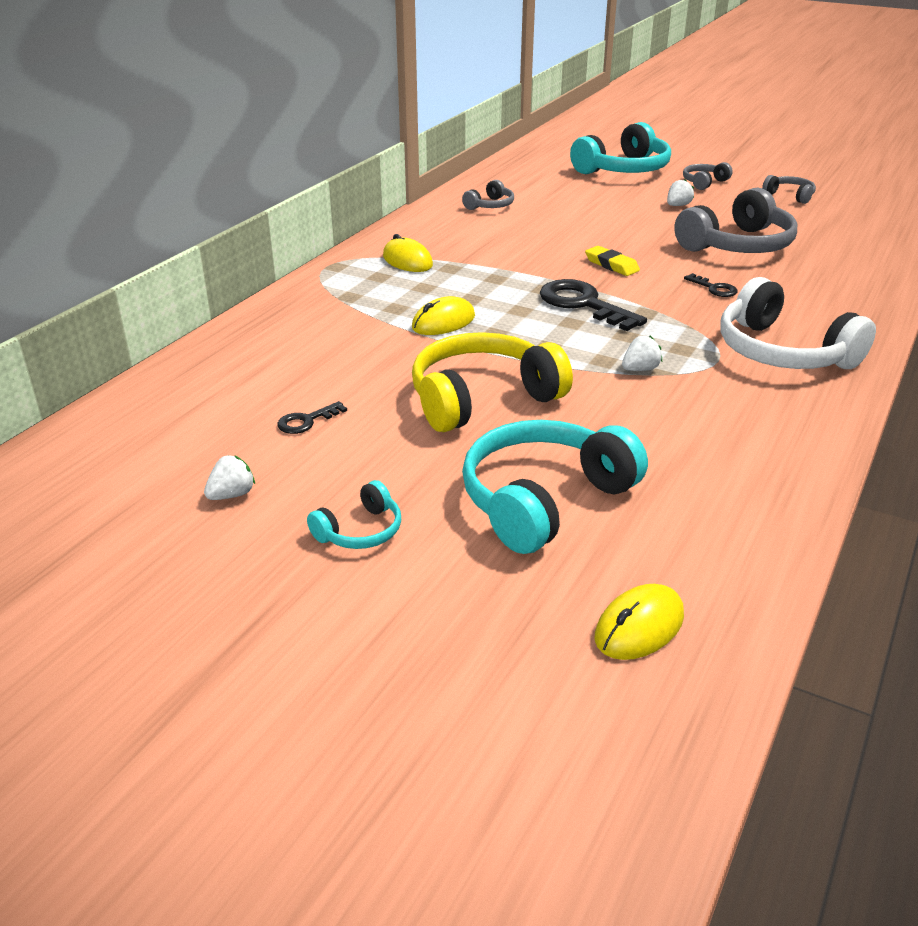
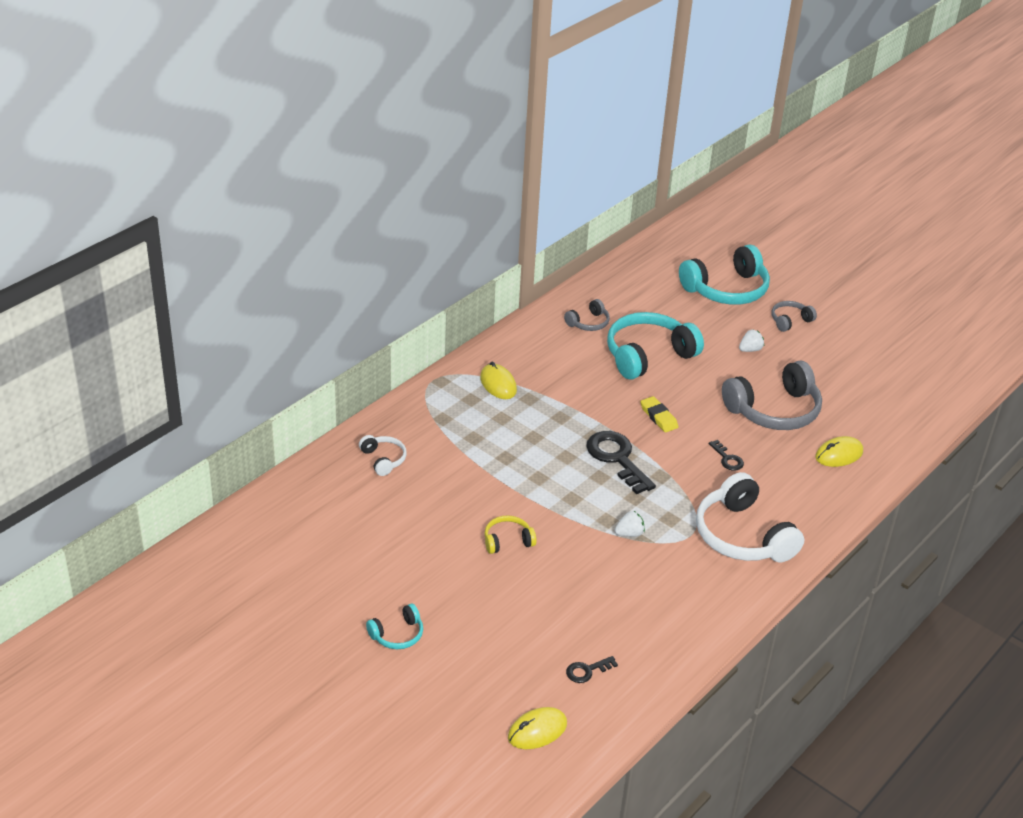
camera: 10 degrees right, 5 degrees up
white strawberry [204,455,255,500] -> none
black key [277,401,347,434] -> black key moved to [566,656,618,683]
yellow mouse [412,296,475,335] -> yellow mouse moved to [815,436,863,467]
yellow headphones [412,332,573,432] -> yellow headphones [484,515,537,554], size x0.48
turquoise headphones [462,420,648,554] -> turquoise headphones moved to [607,312,704,380]
grey headphones [762,175,816,204] -> none
none -> white headphones [359,435,407,476]

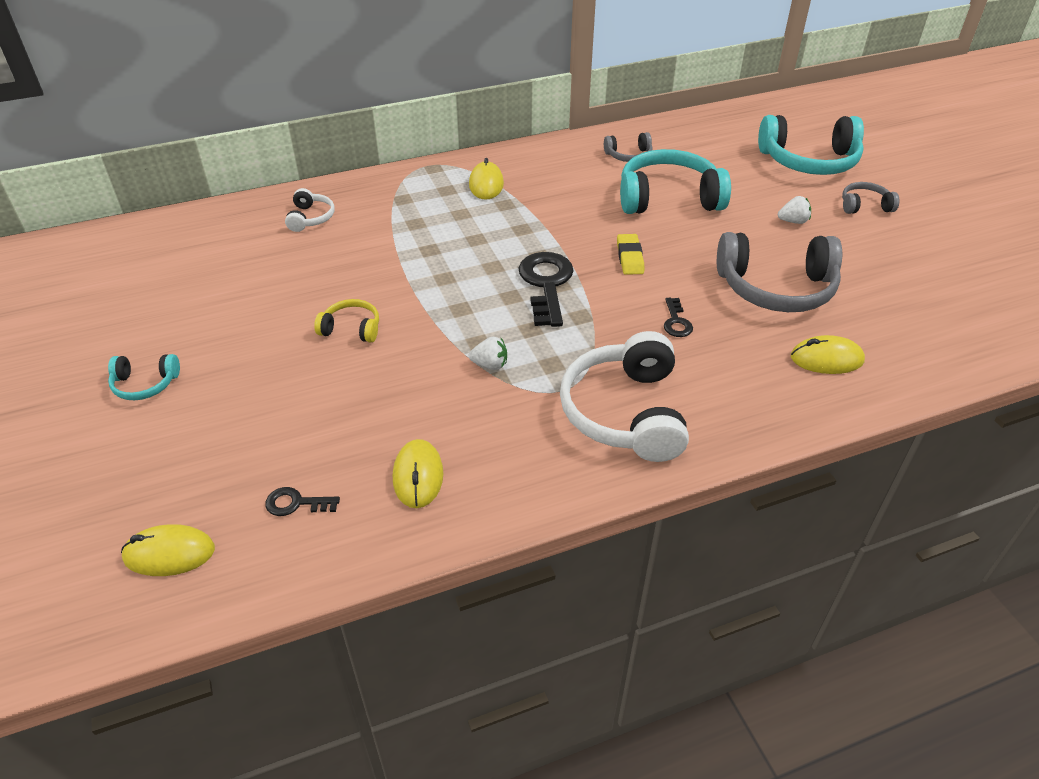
camera: 30 degrees right, 5 degrees up
none -> yellow mouse [393,439,443,508]

